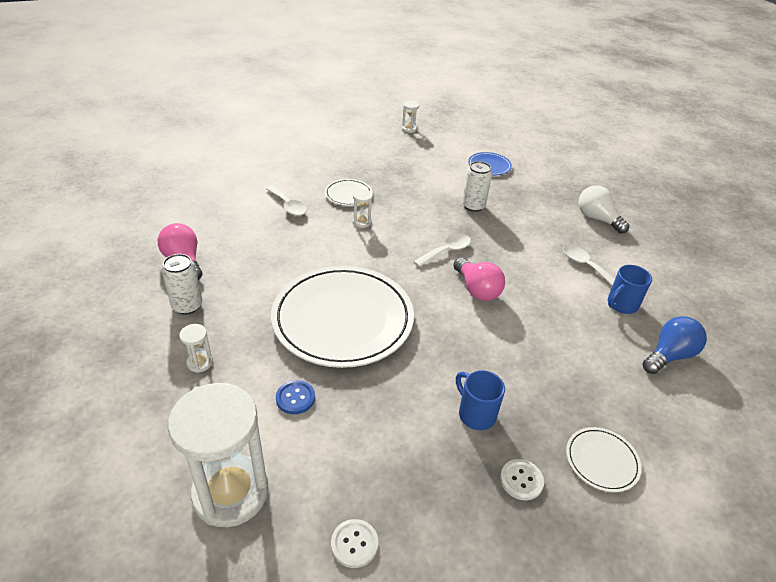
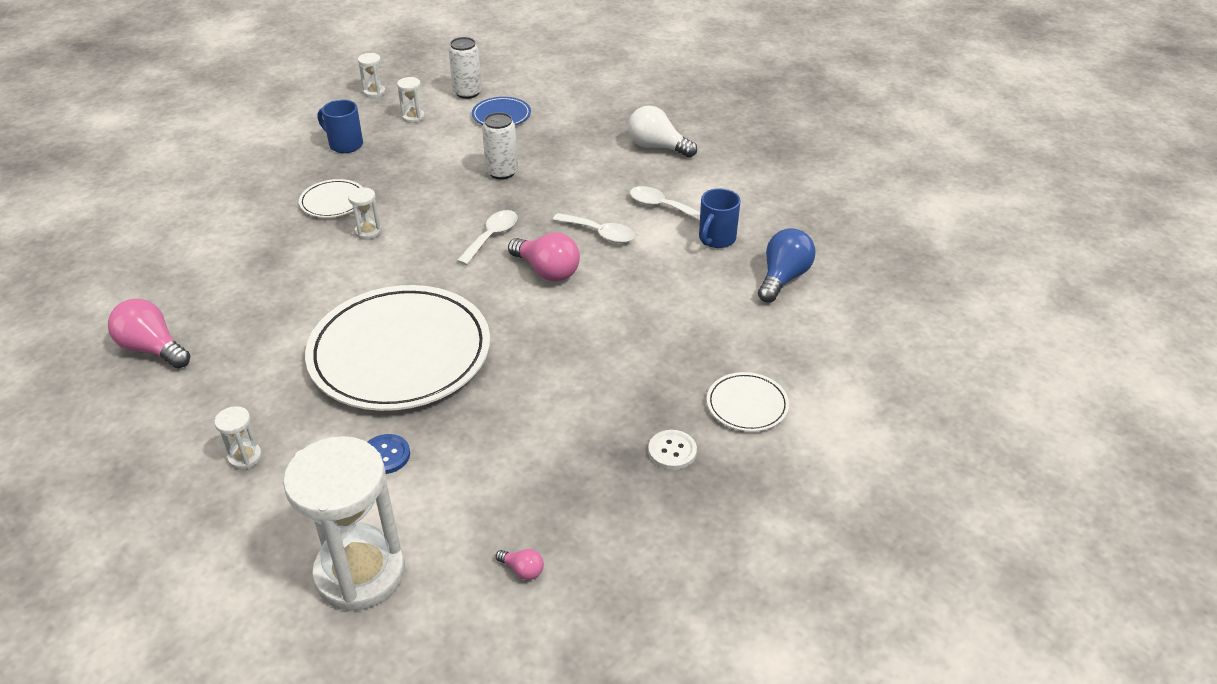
camera: 20 degrees left, 0 degrees up
white can [162,254,202,314] -> white can moved to [449,37,482,99]
white spoon [266,185,307,216] -> white spoon moved to [553,213,635,243]
white button [331,519,378,568] -> pink light bulb [496,549,544,580]
blue mug [456,370,505,430] -> blue mug moved to [318,100,363,153]
none -> white hourglass [397,77,425,123]

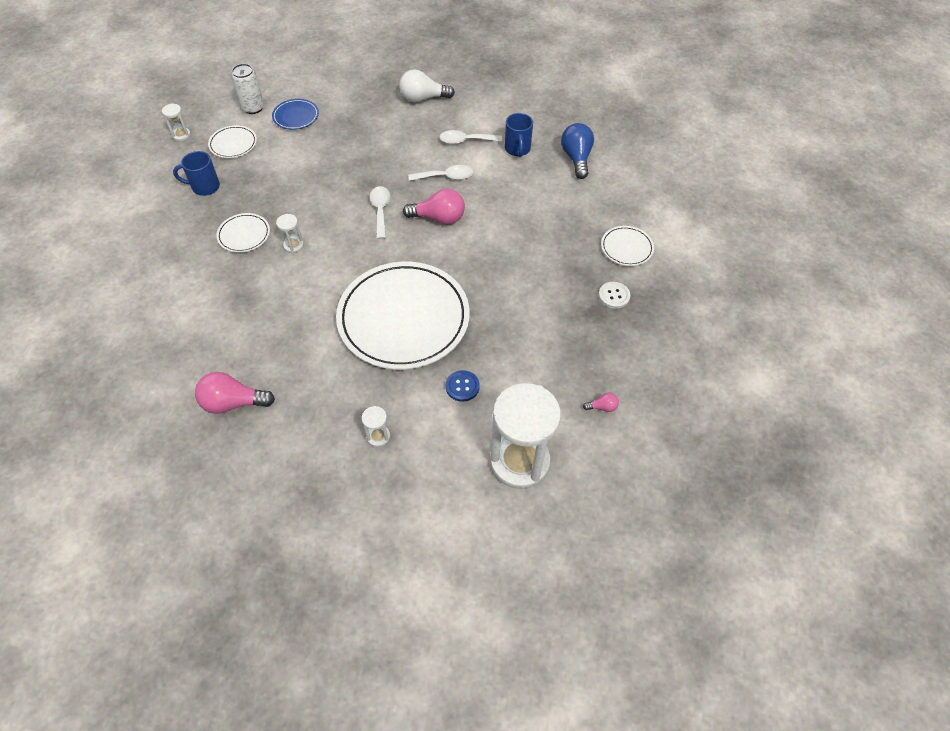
camera: 35 degrees left, 15 degrees up
white hourglass [397,77,425,123] -> white plate [208,125,257,158]
white can [482,112,518,179] -> none

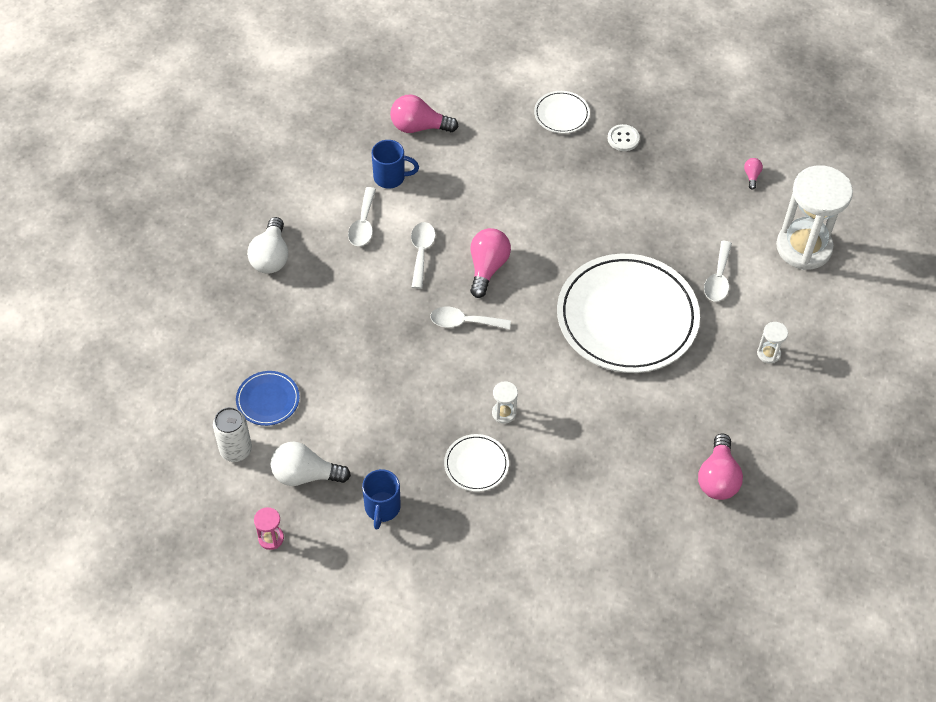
camera: 80 degrees left, 0 degrees up
white hourglass [162,104,191,141] -> pink hourglass [254,507,284,550]
white plate [208,125,257,158] -> white light bulb [271,441,351,486]
blue button [446,370,480,402] -> white spoon [704,241,732,302]
blue light bulb [561,123,594,179] -> pink light bulb [390,94,458,133]

